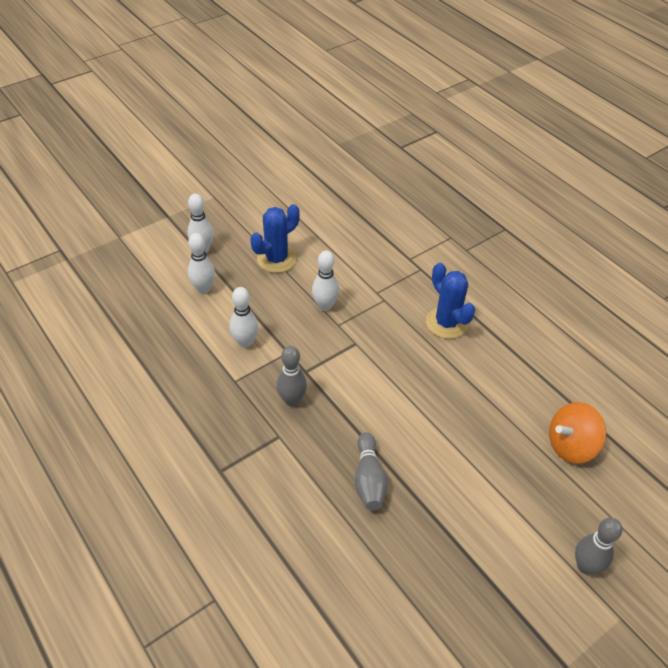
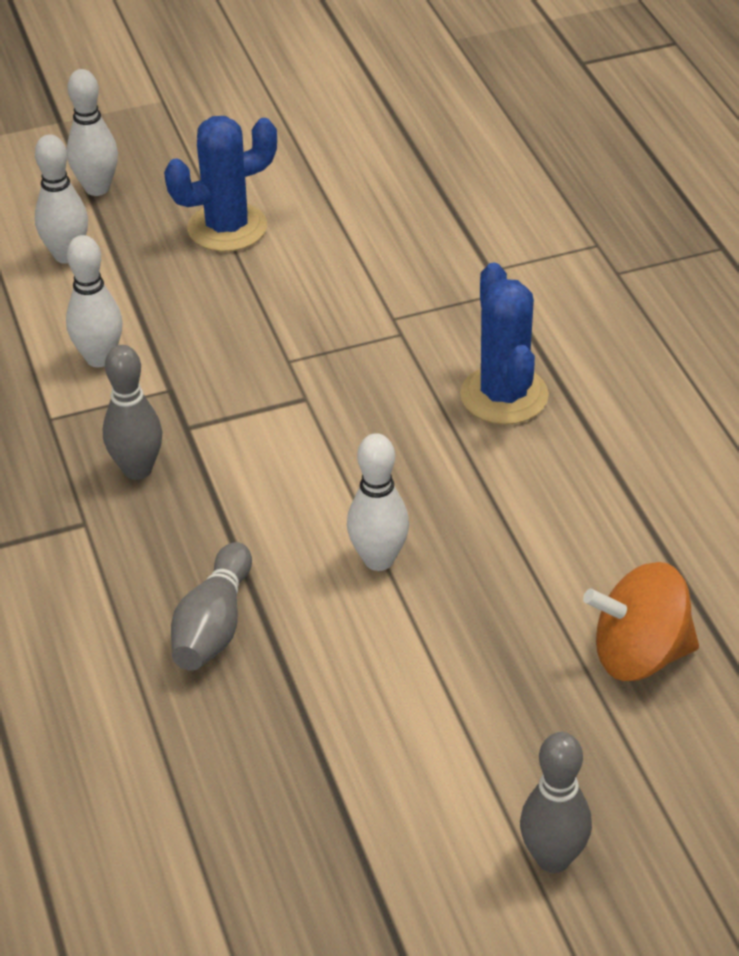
camera: 20 degrees right, 5 degrees down
white bowling pin [312,251,339,311] -> white bowling pin moved to [347,433,409,571]

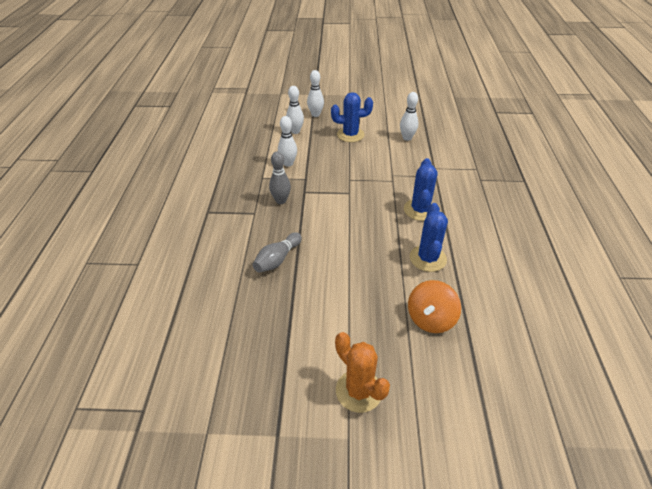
camera: 20 degrees right, 0 degrees up
white bowling pin [347,433,409,571] -> white bowling pin moved to [400,92,418,141]
grey bowling pin [520,732,592,873] -> orange cactus [335,332,390,413]
orange spinning top [583,562,699,681] -> orange spinning top turned 75 degrees counterclockwise [408,280,461,333]
none -> blue cactus [410,203,448,272]

